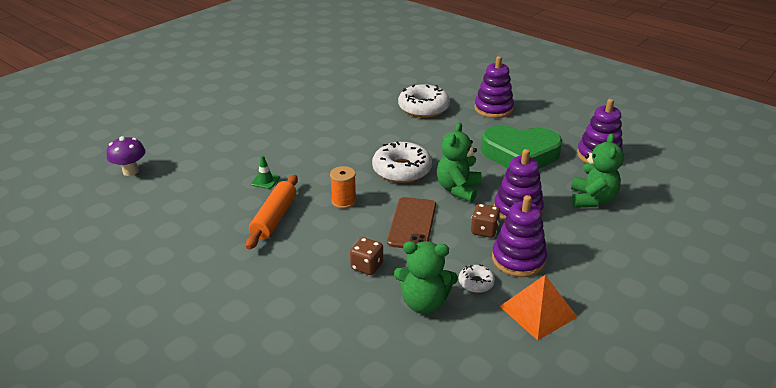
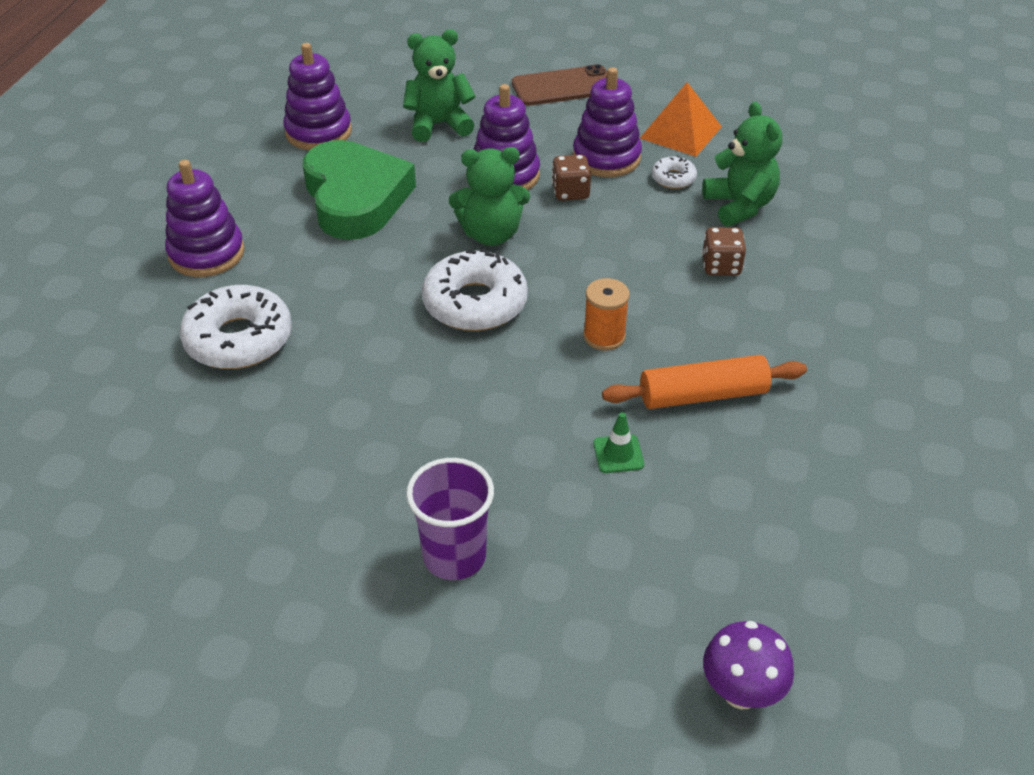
camera: 115 degrees left, 10 degrees up
brown phone [387,197,436,248] -> brown phone moved to [512,64,607,106]
none -> purple cup [406,458,494,580]

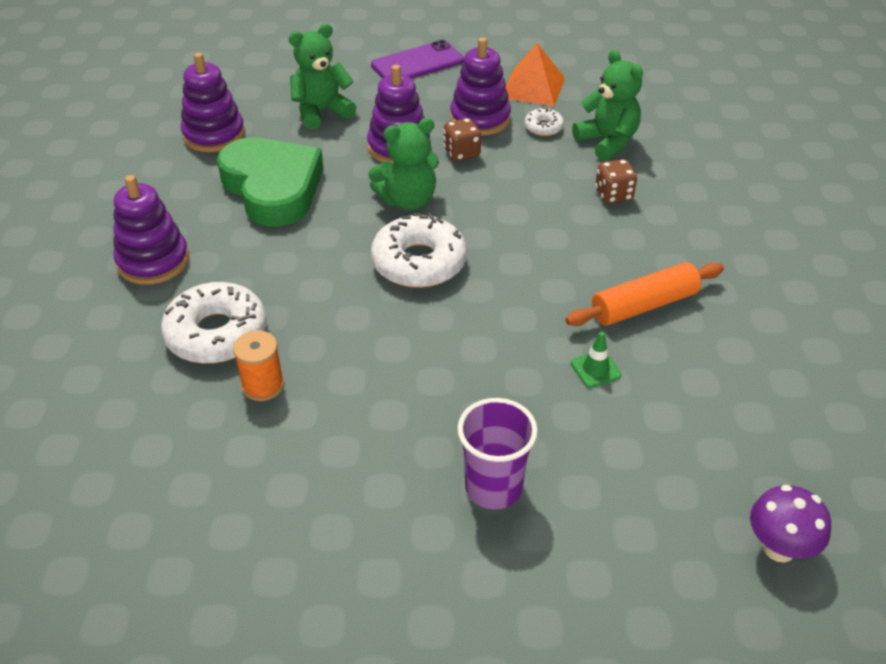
camera: 15 degrees left, 0 degrees up
brown phone [512,64,607,106] -> purple phone [371,40,464,79]
orange spool [583,278,630,350] -> orange spool moved to [233,331,284,401]

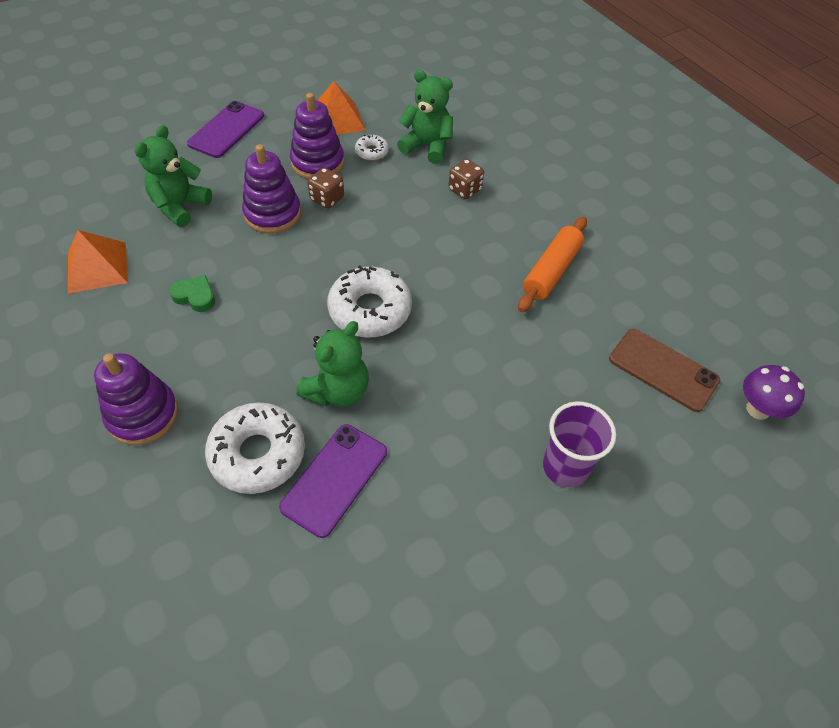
camera: 35 degrees left, 10 degrees up
purple stacking toy [181,53,245,152] -> orange pyramid [68,230,128,294]
green heart [217,137,324,227] -> green heart [169,275,215,312], size x0.41
orange spool [233,331,284,401] -> purple phone [279,424,387,538]
green teddy bear [368,118,439,210] -> green teddy bear moved to [296,321,369,407]
green traffic cone [571,332,622,388] -> none
none -> brown phone [609,329,721,412]

